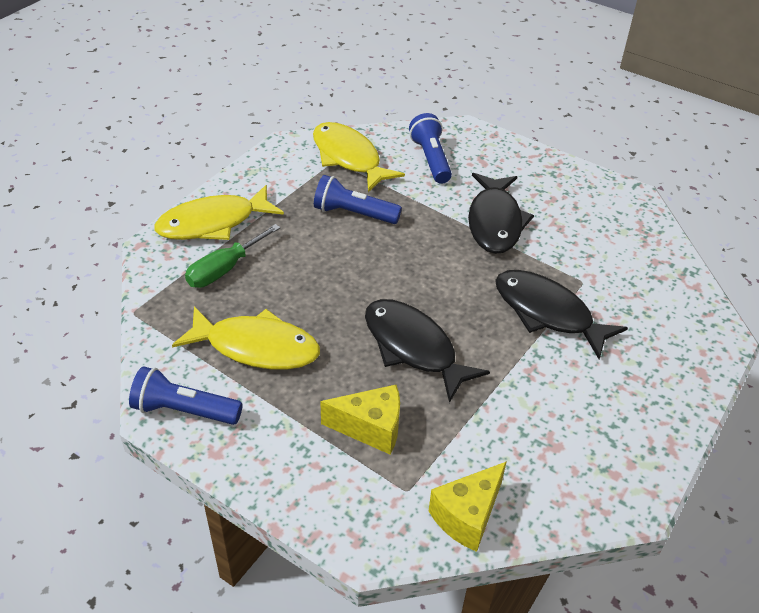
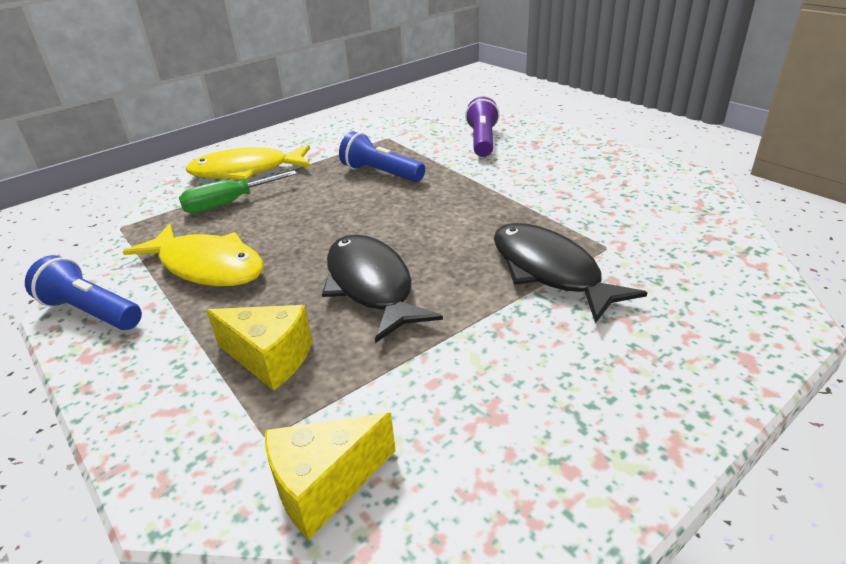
camera: 20 degrees right, 10 degrees down
yellow fish [313,122,405,192] -> none
blue flashlight [409,113,452,184] -> purple flashlight [465,96,500,157]
black fish [468,173,534,254] -> none

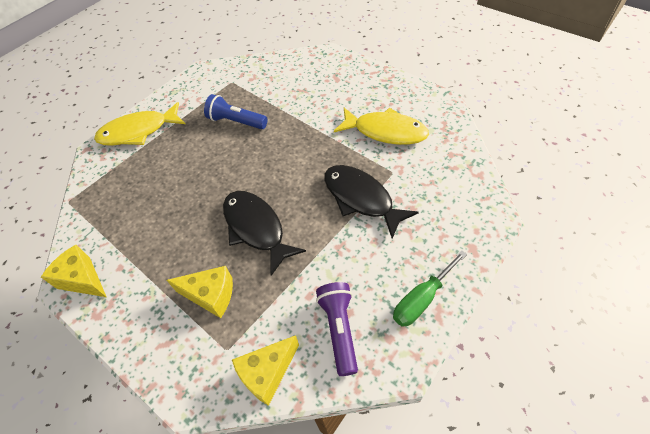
camera: 10 degrees left, 20 degrees up
blue flashlight [25,255,142,330] -> yellow cheese [41,245,106,297]
yellow fish [123,224,264,286] -> yellow fish moved to [334,108,429,145]
green screwdriver [179,170,297,214] -> green screwdriver moved to [393,250,467,327]
purple flashlight [465,96,500,157] -> purple flashlight moved to [316,282,358,376]

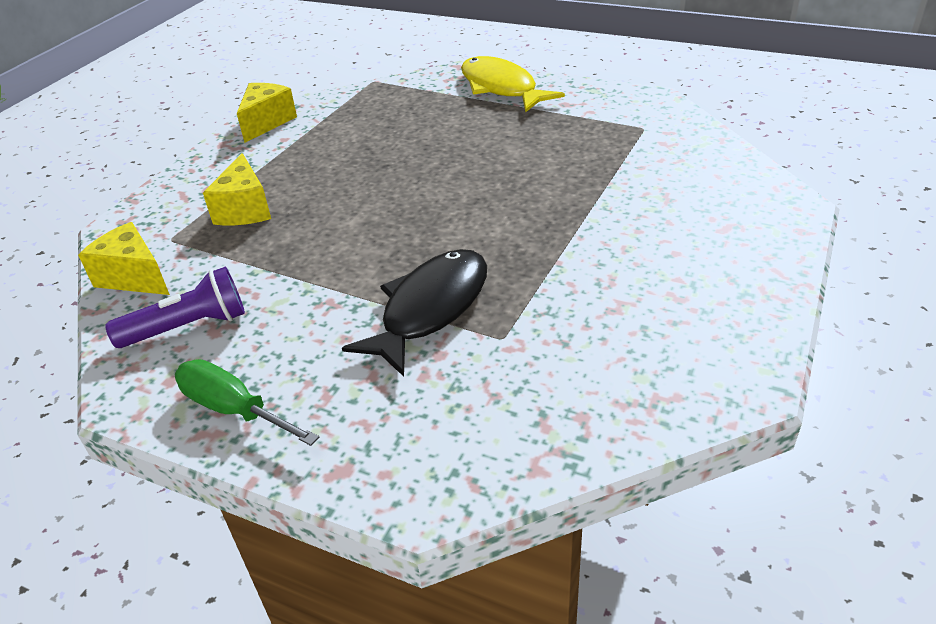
camera: 75 degrees right, 15 degrees down
blue flashlight [204,94,268,129] -> none
black fish [223,191,306,276] -> none
yellow fish [334,108,429,145] -> none

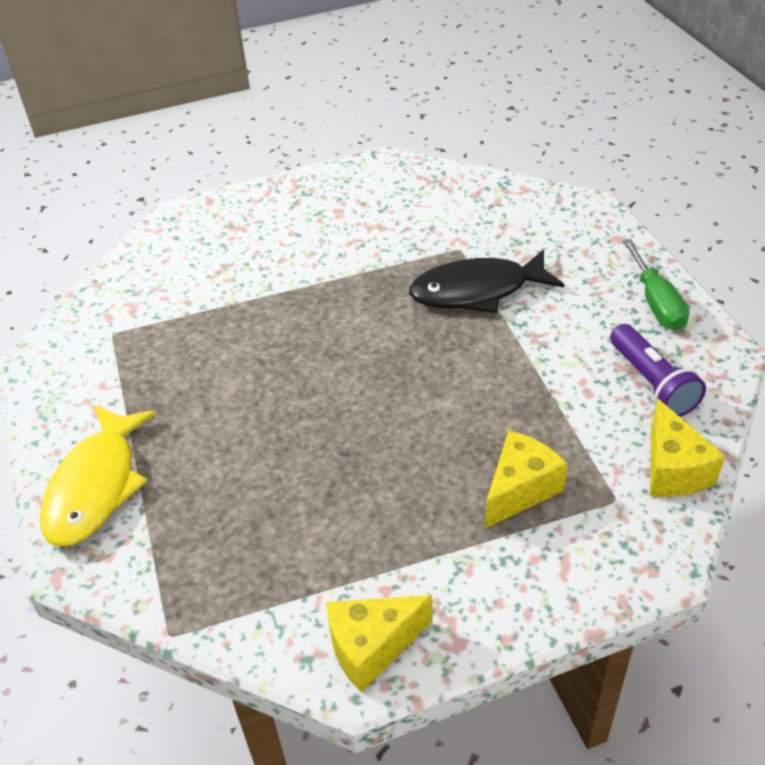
camera: 135 degrees left, 5 degrees up
purple flashlight [105,266,245,348] -> purple flashlight turned 135 degrees counterclockwise [610,324,706,417]

